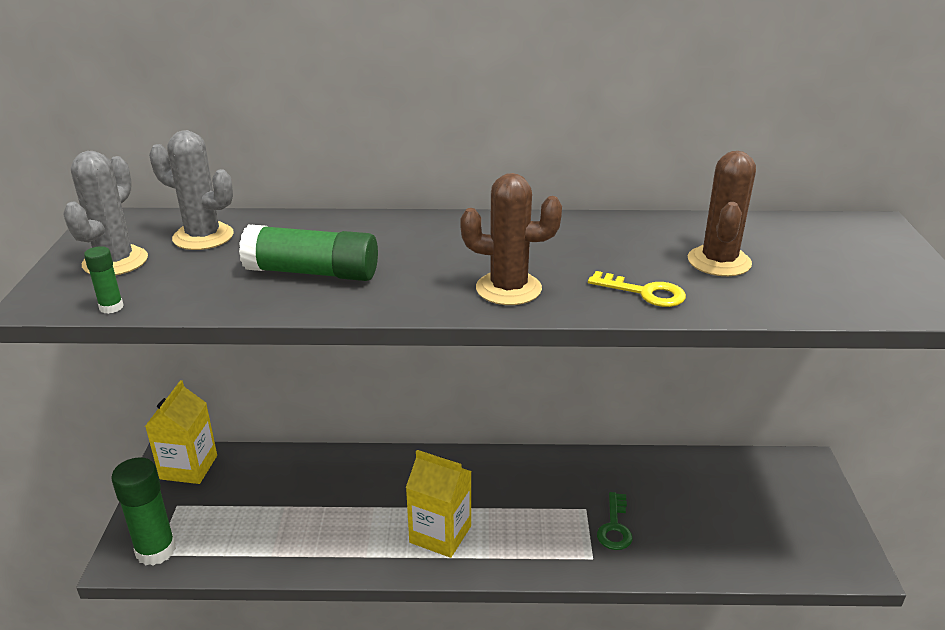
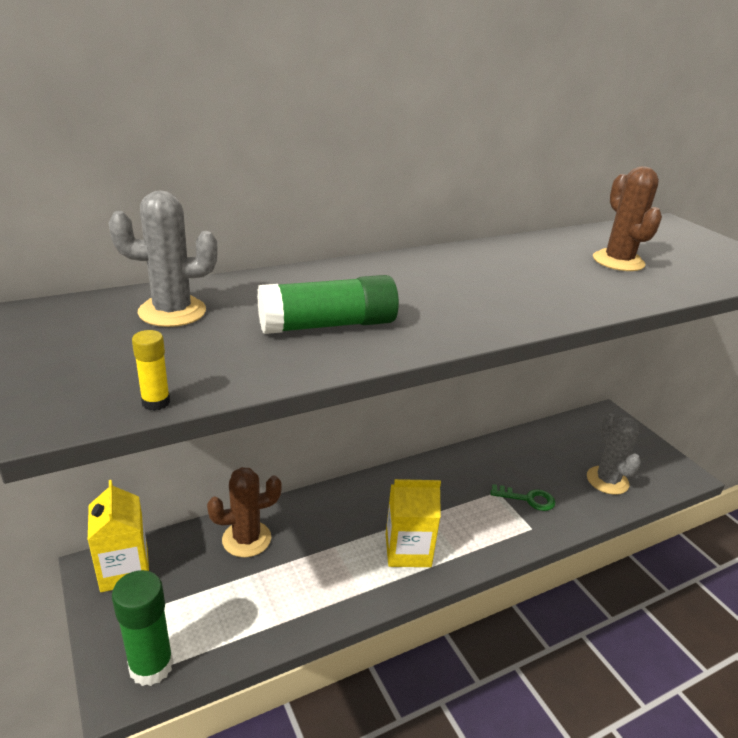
camera: 30 degrees left, 0 degrees up
grey cactus [63,151,148,275] -> grey cactus moved to [587,413,641,495]
green glue stick [84,246,124,314] -> yellow glue stick [132,330,170,411]
brown cactus [460,173,562,305] -> brown cactus moved to [207,467,282,557]
yellow key [588,271,686,307] -> none
green key [597,492,633,550] -> green key turned 60 degrees counterclockwise [491,484,555,511]

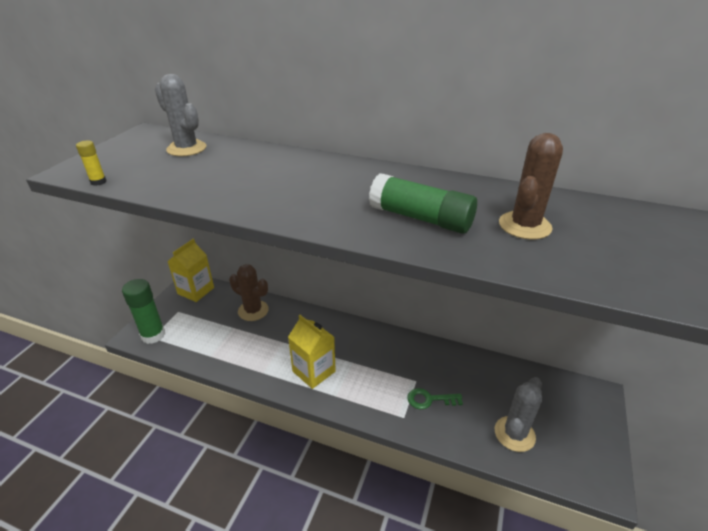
camera: 50 degrees right, 5 degrees up
green glue stick [257,275,399,334] -> green glue stick moved to [369,173,477,234]
green key [491,484,555,511] -> green key turned 120 degrees clockwise [408,388,463,409]

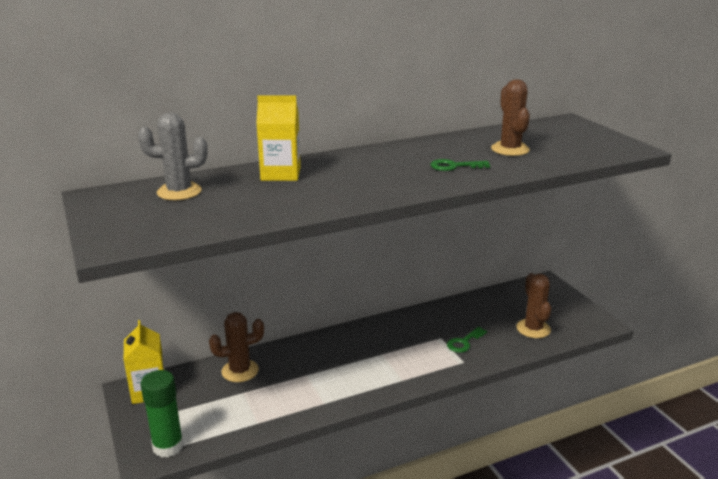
camera: 45 degrees left, 10 degrees down
yellow glue stick [76,141,107,186] -> none
yellow carton [288,315,336,389] -> yellow carton moved to [256,96,301,181]
green glue stick [369,173,477,234] -> green key [430,159,490,171]
grey cactus [495,377,542,452] -> brown cactus [516,273,551,338]

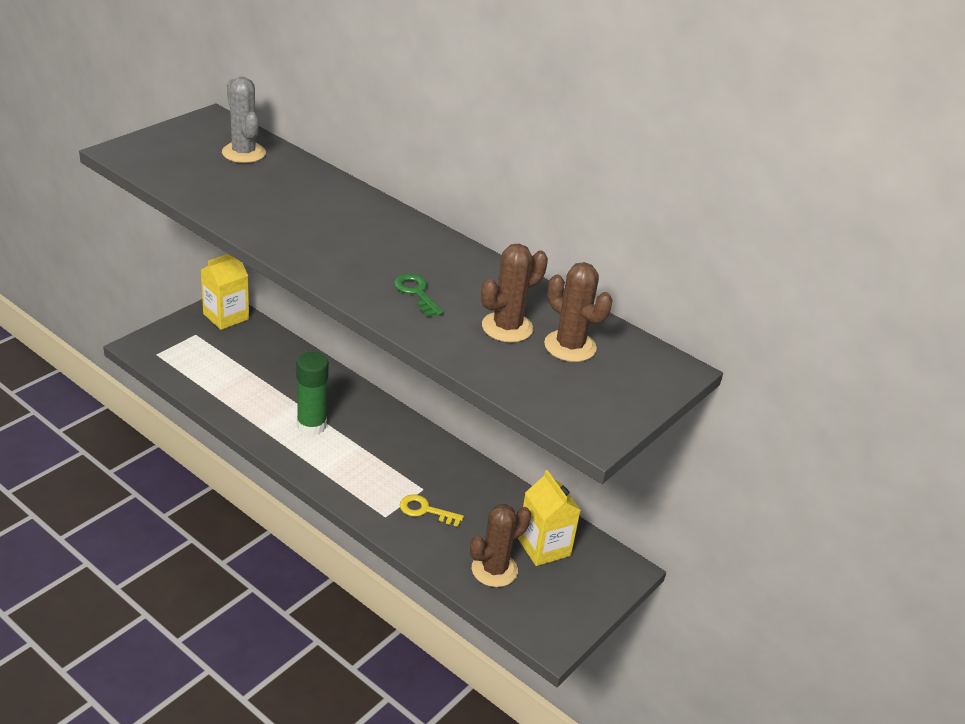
camera: 60 degrees right, 10 degrees up
green glue stick [140,370,184,458] -> green glue stick moved to [296,352,329,436]
brown cactus [209,312,264,382] -> brown cactus moved to [544,262,613,362]
yellow carton [256,96,301,181] -> yellow carton moved to [518,470,581,566]
green key [447,327,487,353] -> yellow key [400,495,464,527]

